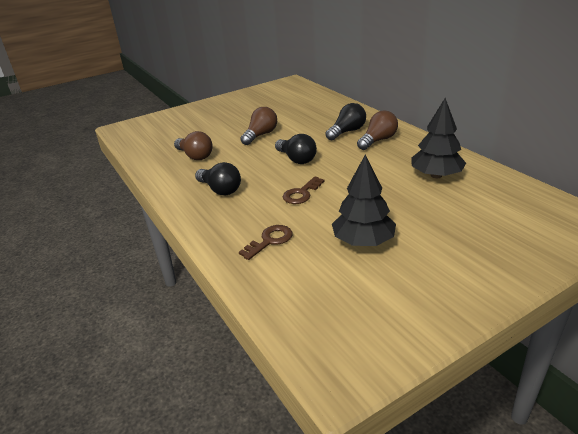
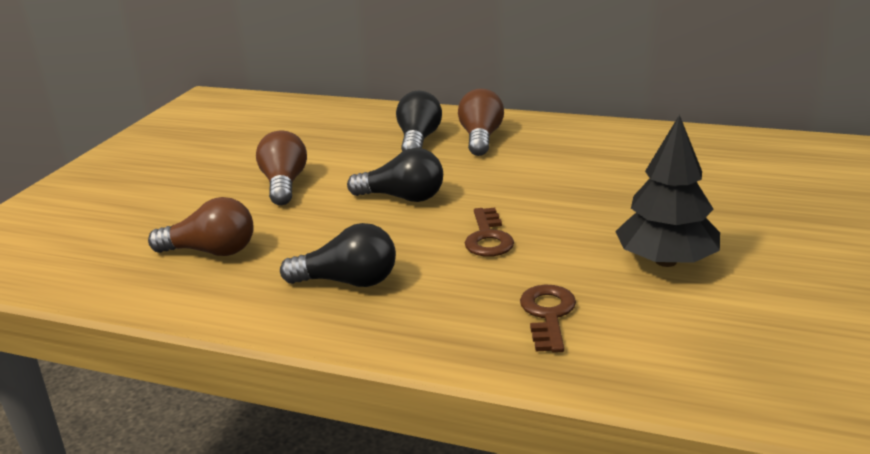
camera: 40 degrees left, 5 degrees down
black tree [411,98,466,178] -> none

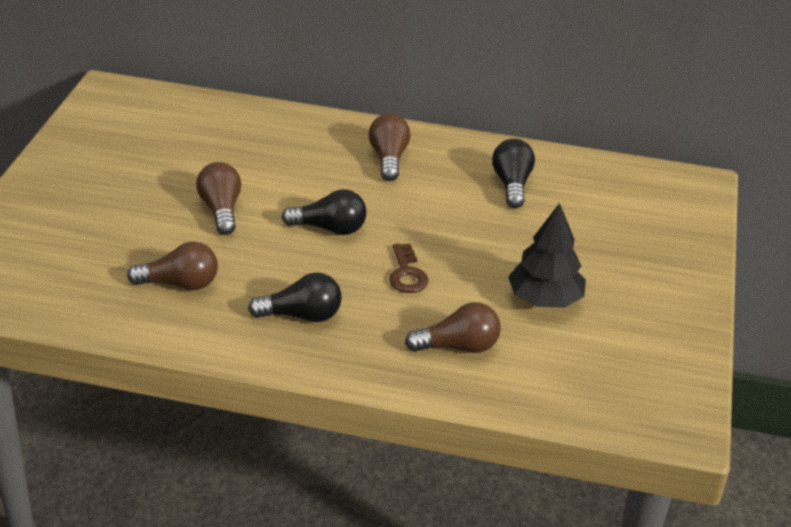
camera: 10 degrees left, 10 degrees up
black light bulb [396,91,442,152] -> black light bulb moved to [492,139,535,208]
brown key [520,285,576,353] -> brown light bulb [405,302,501,353]

